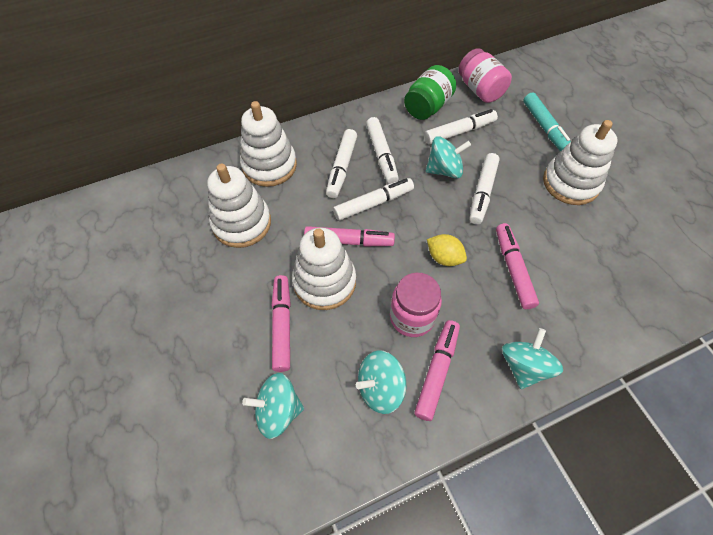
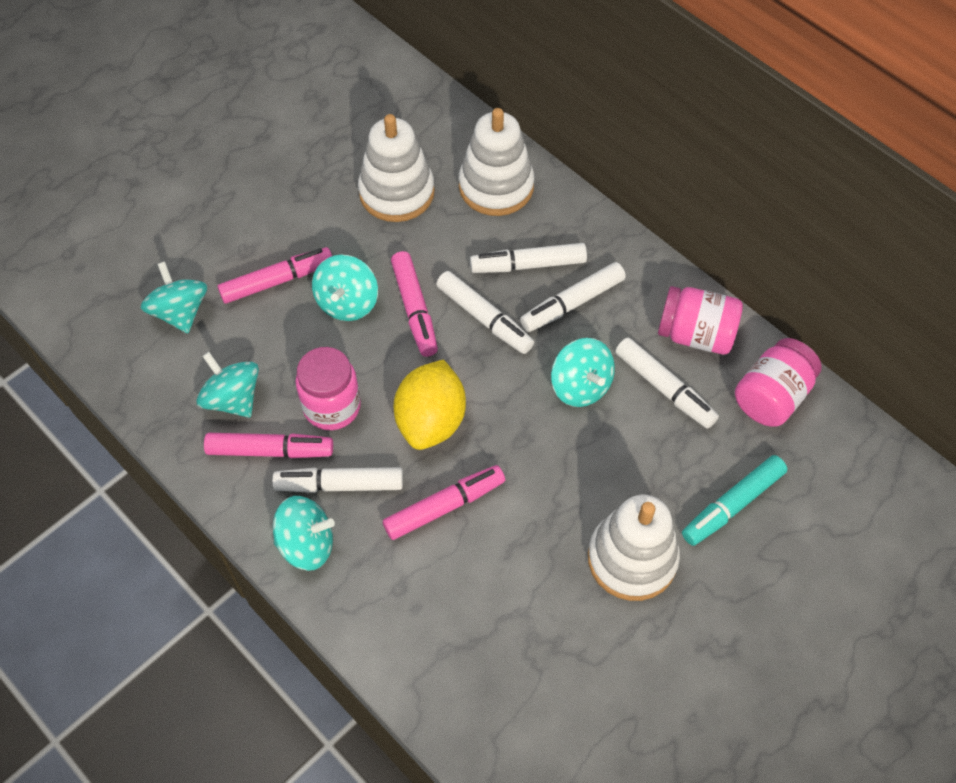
camera: 70 degrees right, 0 degrees up
white stacking toy [292,228,356,310] -> turquoise spinning top [312,255,378,321]
green jar [404,65,456,120] -> pink jar [658,286,743,355]
yellow lemon [427,234,467,266] -> yellow lemon [393,360,466,450], size x1.69
white marker [469,153,500,225] -> white marker moved to [272,467,403,493]

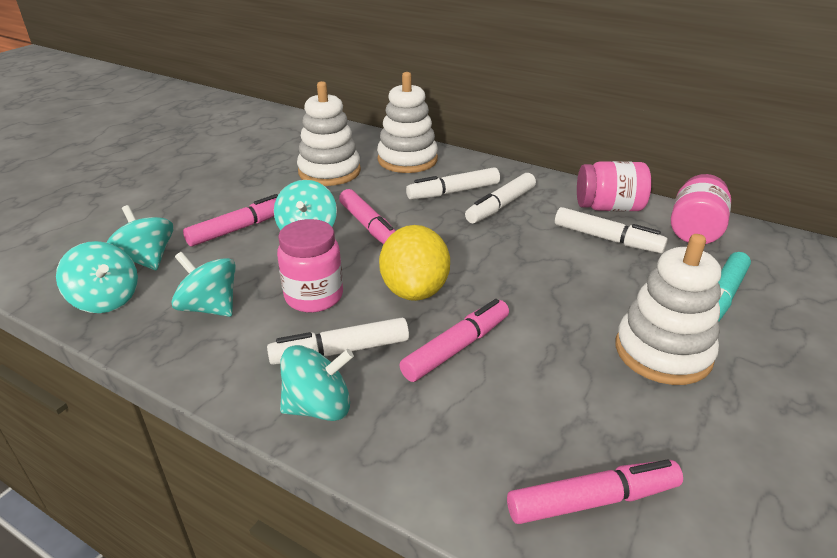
camera: 15 degrees left, 25 degrees down
pink marker [204,433,333,458] -> pink marker moved to [507,460,683,524]
white marker [436,271,534,354] -> none
turquoise spinning top [551,338,615,407] -> turquoise spinning top moved to [56,241,138,313]

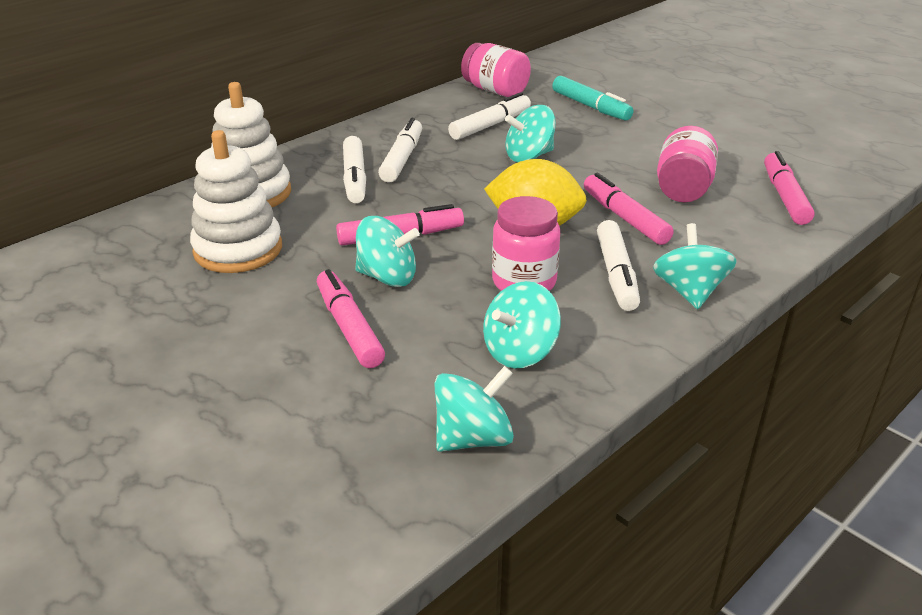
camera: 75 degrees left, 0 degrees up
turquoise spinning top [106,205,173,270] -> turquoise spinning top moved to [505,105,556,162]
white marker [465,173,536,223] -> white marker turned 135 degrees counterclockwise [378,118,422,183]
pink jar [577,161,651,212] -> pink jar moved to [657,126,718,202]
white stacking toy [616,234,721,385] -> none

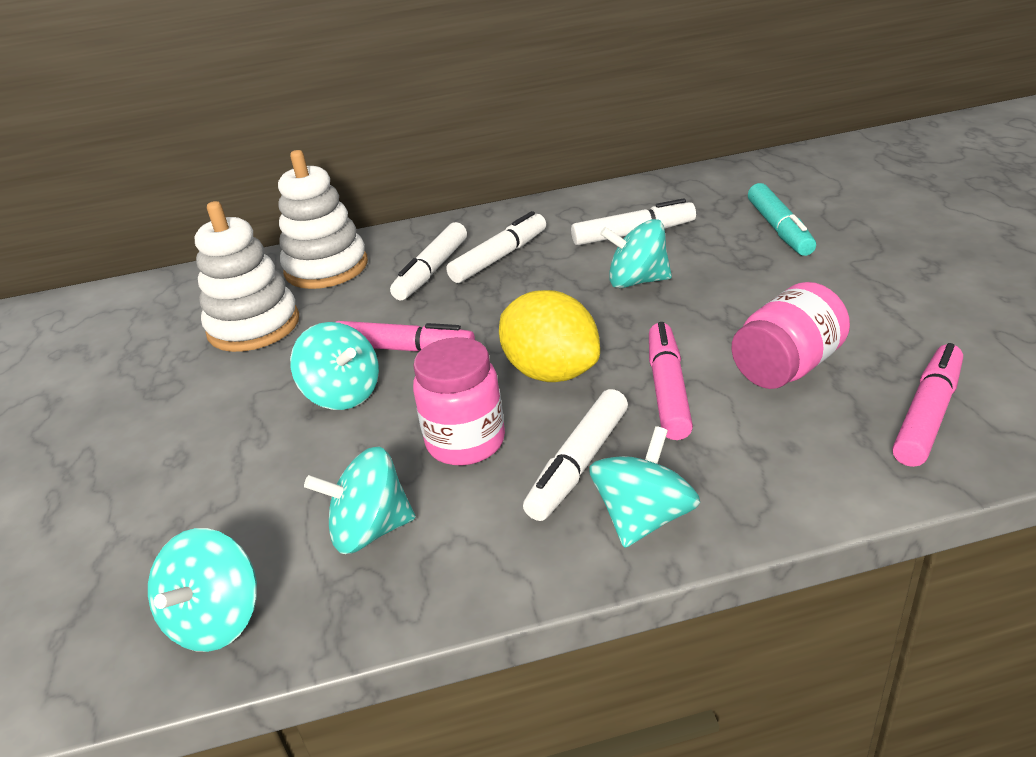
camera: 35 degrees right, 0 degrees up
pink marker [317,269,385,368] -> none
turquoise spinning top [434,366,514,452] -> turquoise spinning top turned 105 degrees clockwise [148,528,257,652]
pink jar [461,43,531,97] -> none

